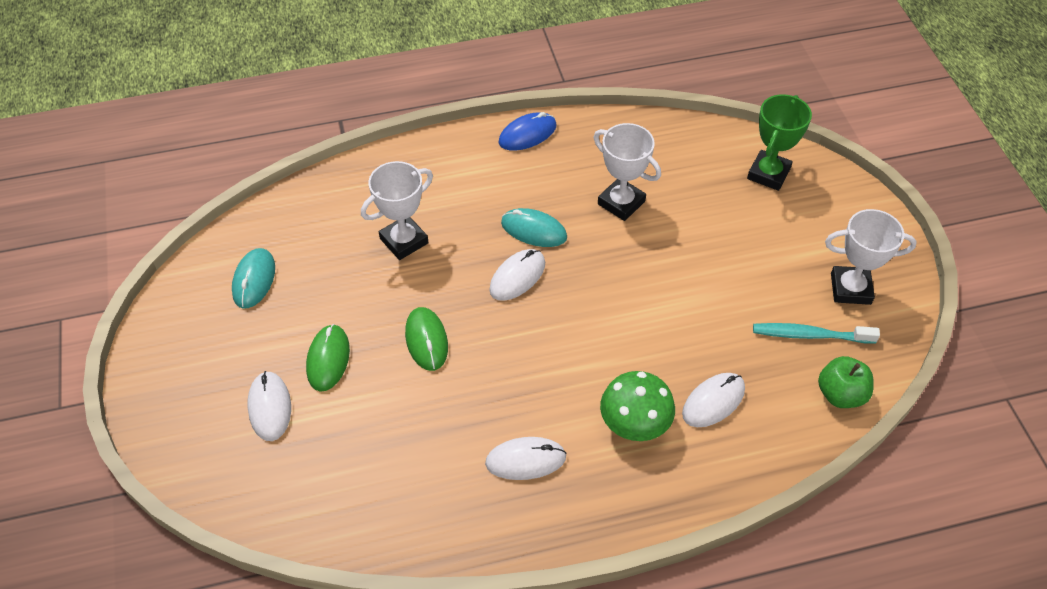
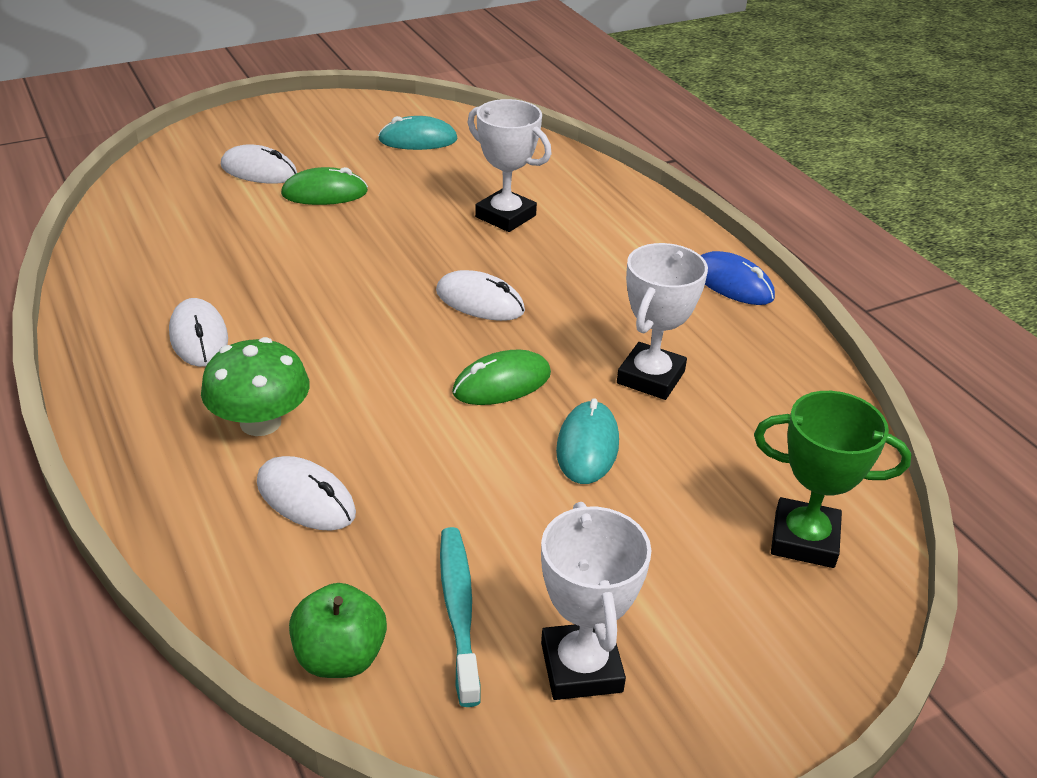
camera: 75 degrees right, 15 degrees down
white mouse [248,371,291,441] -> white mouse turned 45 degrees clockwise [221,144,297,184]
green mouse [405,307,448,371] -> green mouse moved to [452,350,551,405]
turquoise mouse [501,208,567,247] -> turquoise mouse moved to [556,398,619,484]

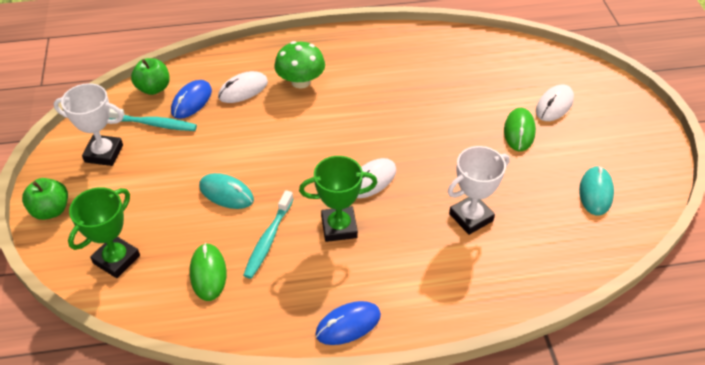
camera: 110 degrees right, 10 degrees up
white mouse [169,298,228,367] -> none
green mouse [452,350,551,405] -> green mouse moved to [190,243,226,301]
white trophy [617,243,708,400] -> turquoise toothbrush [243,190,294,279]
none -> green apple [22,178,68,220]
none -> blue mouse [171,80,212,119]
none -> green trophy [299,156,377,242]

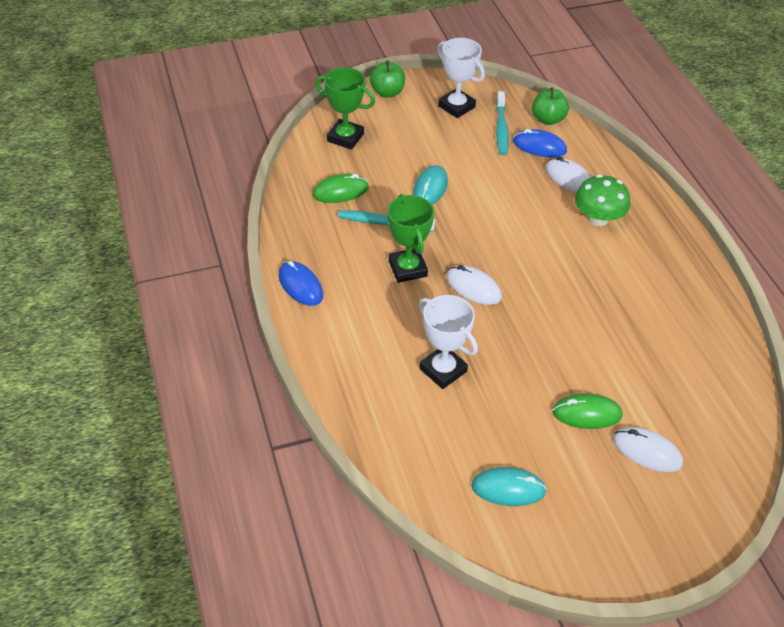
camera: 80 degrees right, 0 degrees up
white trophy [53,83,124,166] -> white trophy turned 45 degrees counterclockwise [437,38,485,118]

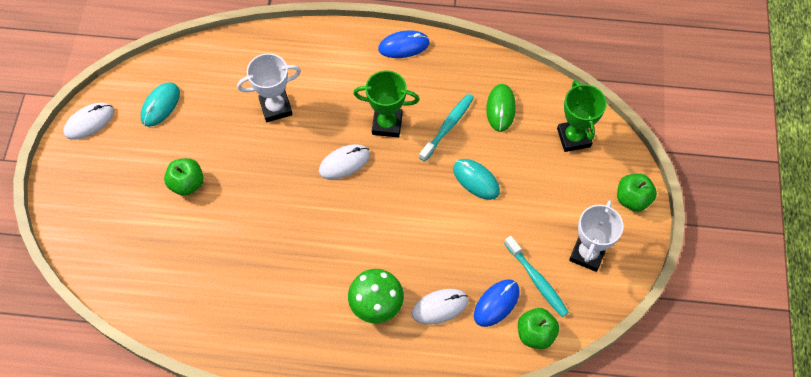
camera: 115 degrees right, 15 degrees up
green trophy [315,67,375,149] -> green trophy turned 60 degrees counterclockwise [557,80,607,152]
white trophy [437,38,485,118] -> white trophy turned 45 degrees counterclockwise [569,200,623,272]
turquoise toothbrush [496,91,509,155] -> turquoise toothbrush turned 150 degrees counterclockwise [504,236,569,317]
green mouse [552,394,623,429] -> green apple [164,158,204,196]
white mouse [613,427,683,472] -> white mouse moved to [63,103,114,140]

